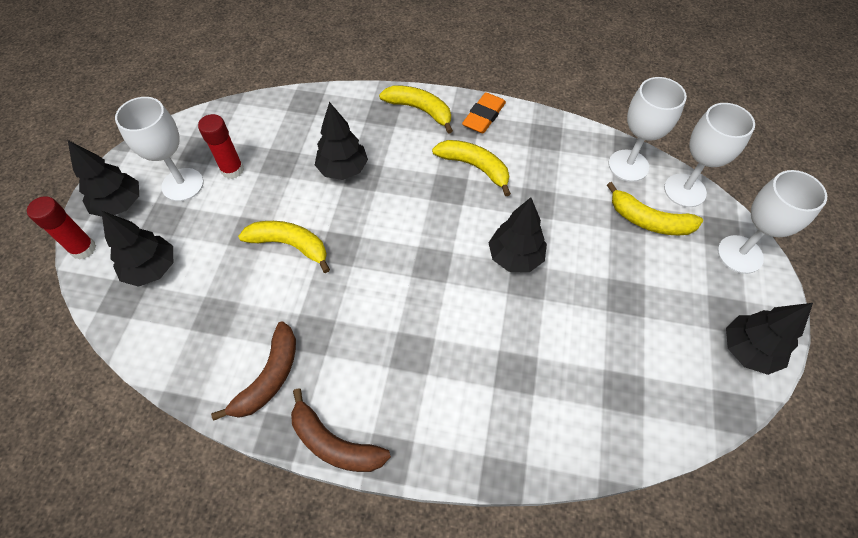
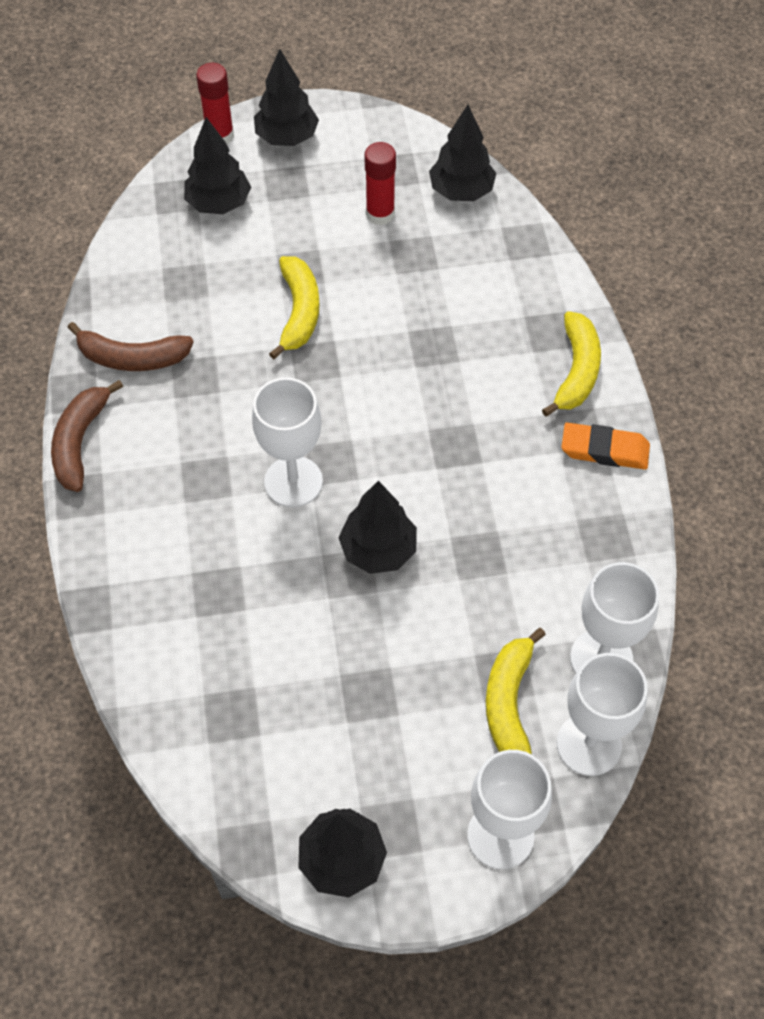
camera: 70 degrees right, 0 degrees up
white goblet [115,97,204,201] -> white goblet moved to [252,377,323,507]
black tree [315,102,368,180] -> black tree moved to [429,105,496,201]
yellow banana [432,140,511,196] -> none

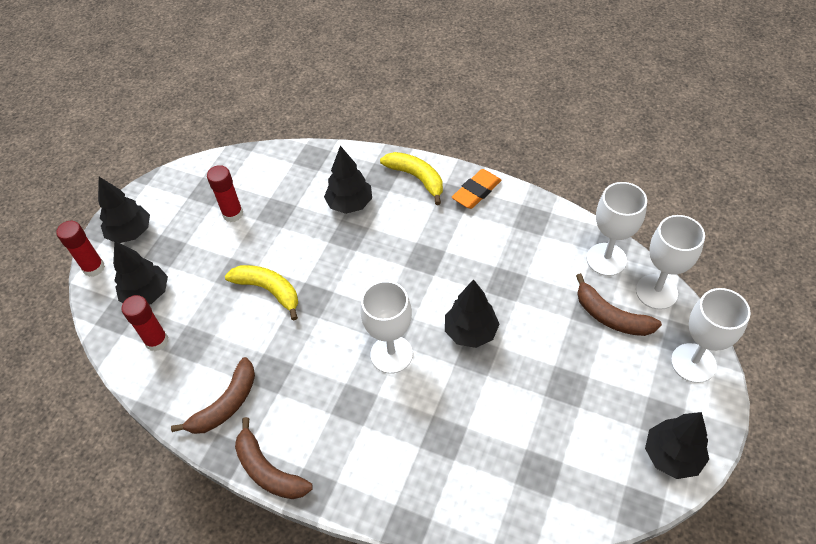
camera: 55 degrees left, 5 degrees down
black tree [429,105,496,201] -> black tree moved to [324,146,372,214]
yellow banana [486,628,546,755] -> brown banana [576,273,662,336]
none -> red glue stick [121,295,168,351]

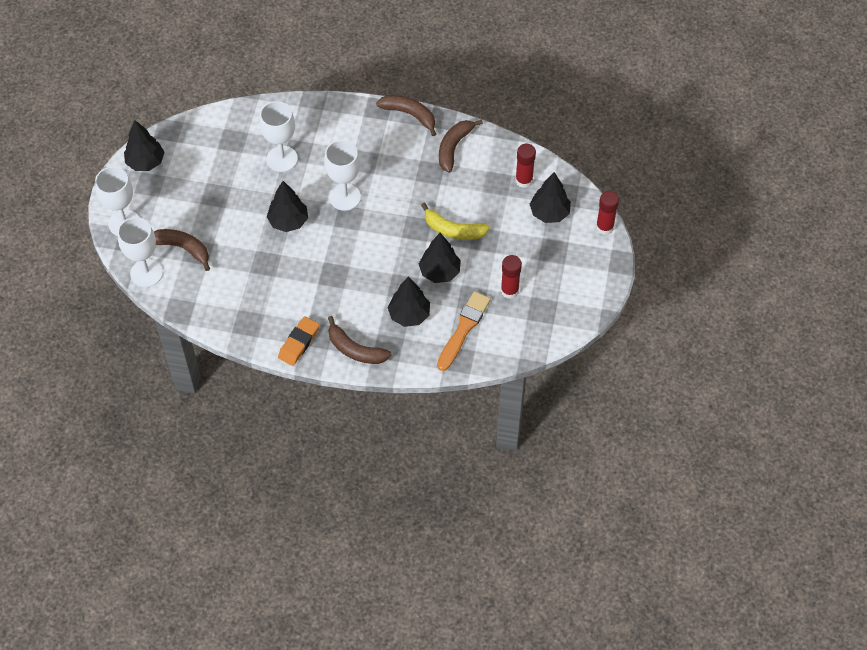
camera: 165 degrees right, 5 degrees up
black tree [98,177,150,243] -> black tree moved to [419,233,461,283]
yellow banana [380,152,443,205] -> brown banana [328,316,392,364]
white goblet [587,182,647,276] -> white goblet moved to [259,101,298,172]
none -> orange brush [437,291,491,371]

